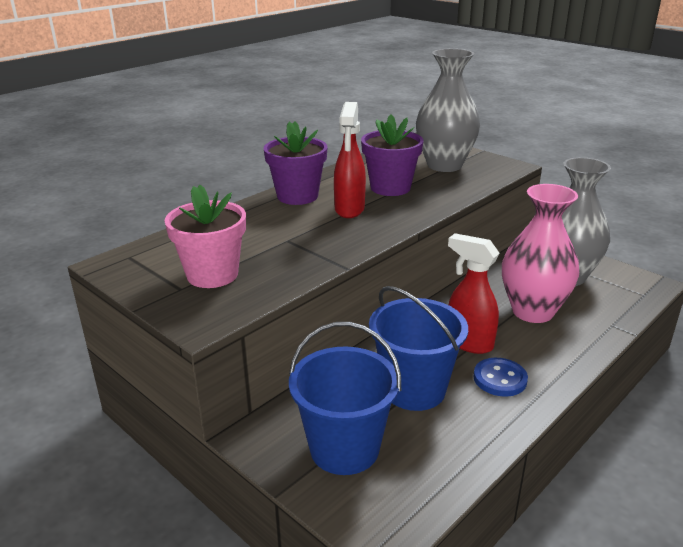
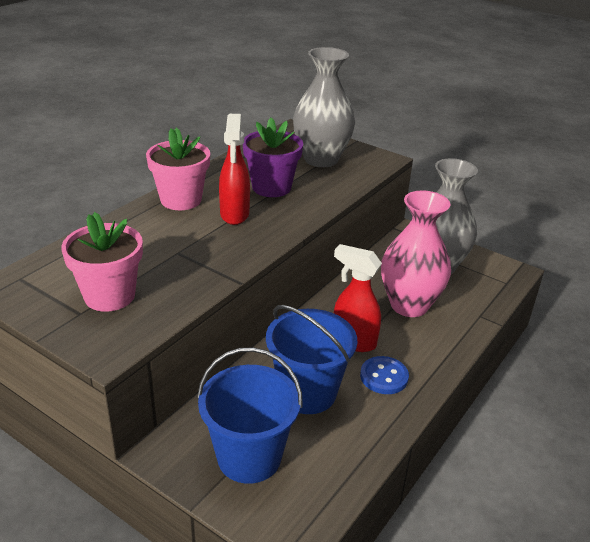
camera: 10 degrees left, 5 degrees up
purple flower pot [264,121,327,205] -> pink flower pot [146,127,210,210]

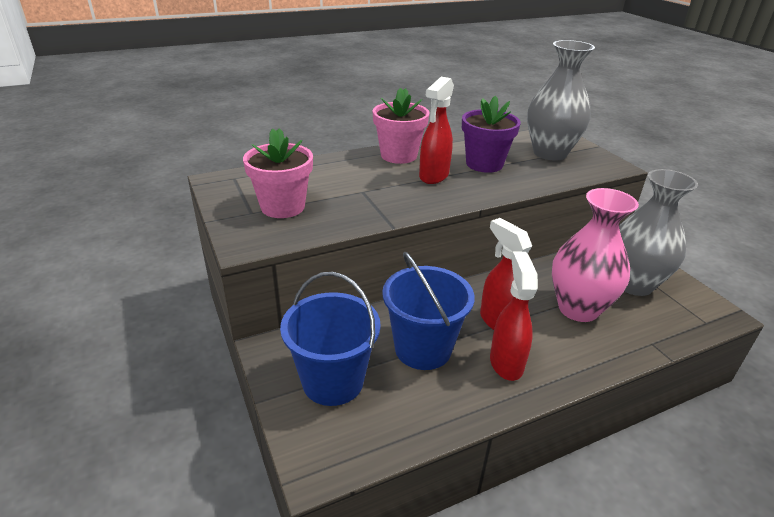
camera: 30 degrees right, 0 degrees up
blue button [360,356,409,394] -> red spray bottle [490,251,538,381]

